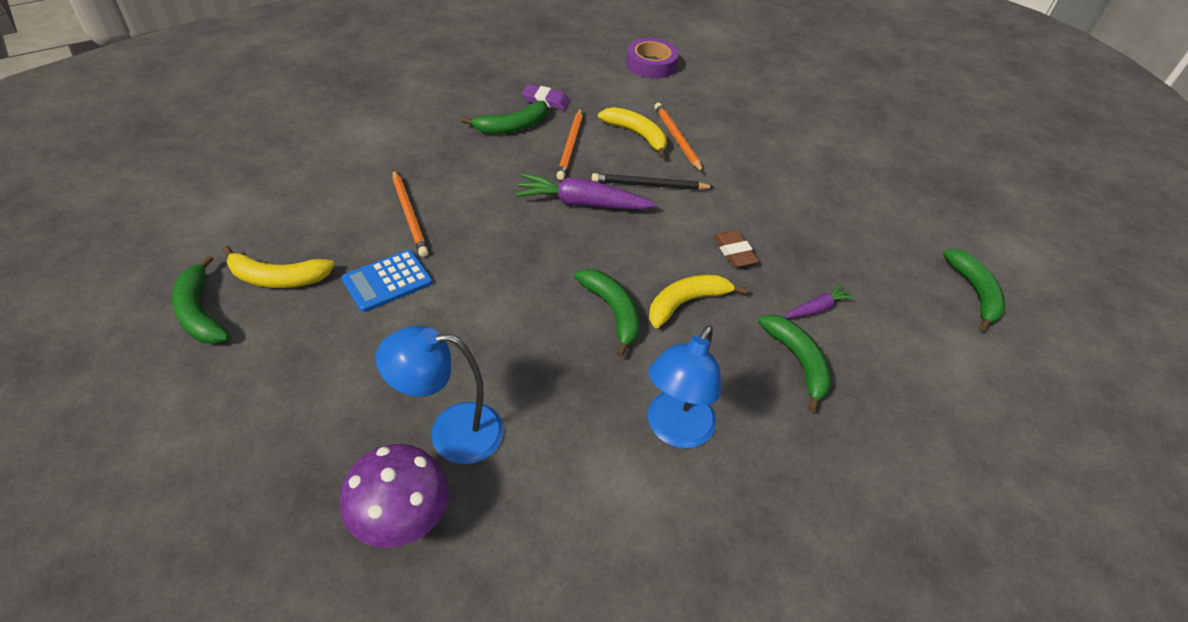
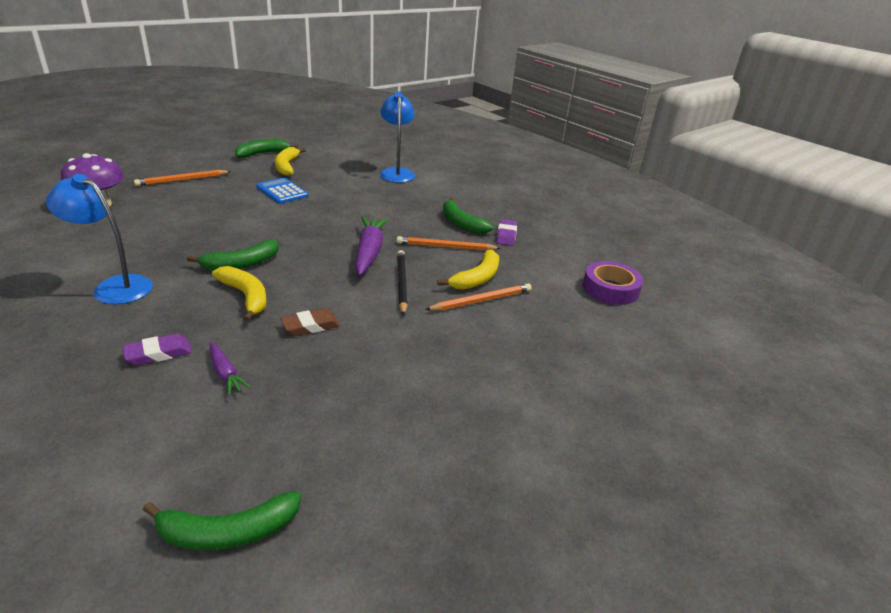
camera: 85 degrees right, 15 degrees down
blue lamp [376,326,504,464] -> blue lamp moved to [380,92,415,183]
orange pencil [393,169,428,257] -> orange pencil moved to [134,170,231,186]
green banana [759,315,832,413] -> purple eraser [122,334,192,365]

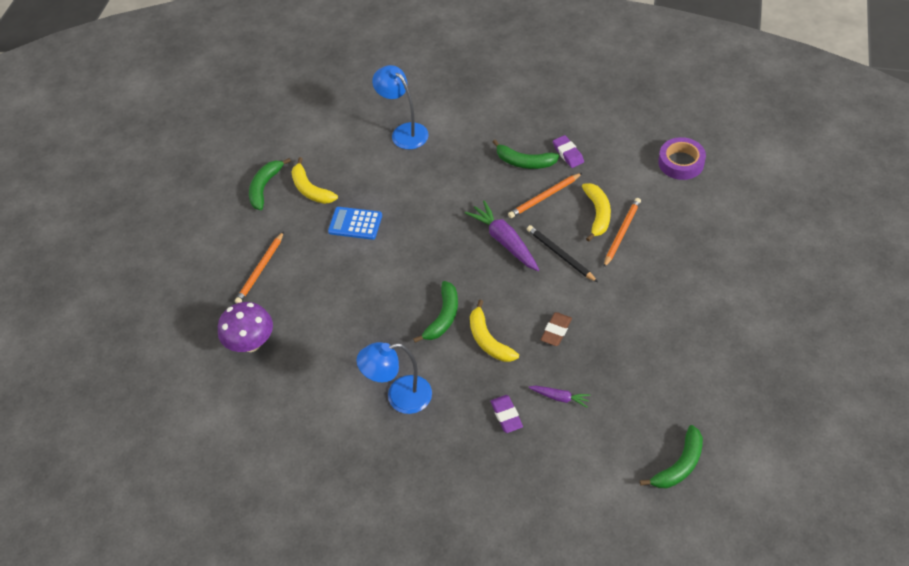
camera: 30 degrees left, 20 degrees up
purple eraser [122,334,192,365] -> purple eraser turned 45 degrees counterclockwise [490,395,523,433]
yellow banana [212,266,267,322] -> yellow banana turned 135 degrees counterclockwise [470,300,519,362]

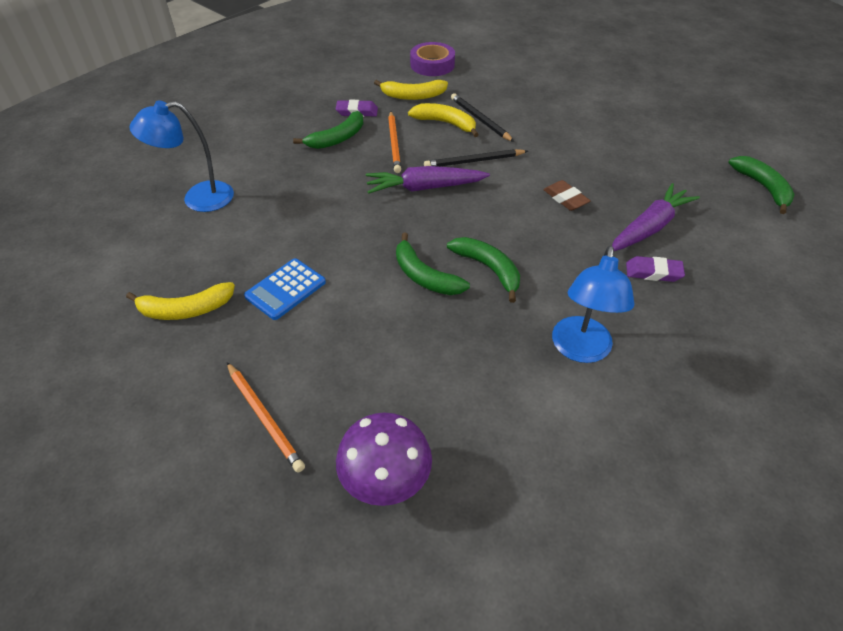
camera: 65 degrees left, 5 degrees down
green banana [249,158,291,210] -> green banana moved to [396,233,470,295]
yellow banana [470,300,519,362] -> yellow banana moved to [374,80,448,100]
purple carrot [528,386,591,407] -> purple carrot [612,183,700,251], size x1.87
orange pencil [604,198,641,268] -> black pencil [451,93,514,142]

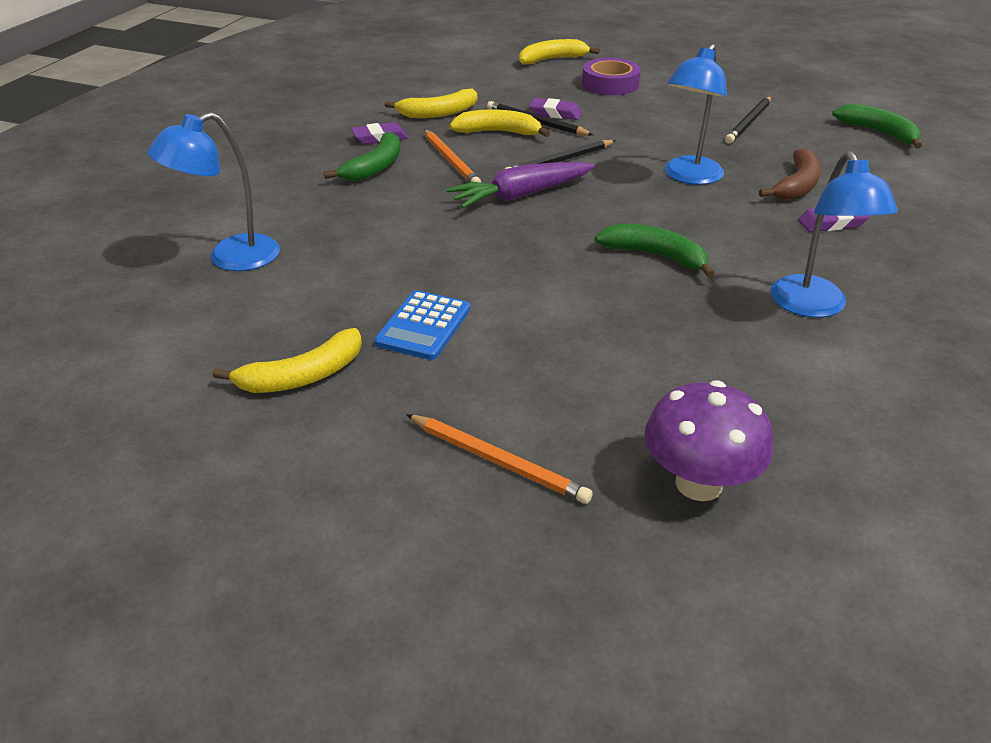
camera: 20 degrees left, 10 degrees down
green banana [396,233,470,295] -> none
purple tape [410,42,455,76] -> purple tape moved to [582,58,641,95]
brown eraser [544,180,591,211] -> blue lamp [665,44,727,185]
purple carrot [612,183,700,251] -> brown banana [759,148,821,200]
none -> yellow banana [519,39,600,65]
none -> purple eraser [529,98,582,120]
none -> black pencil [725,96,771,143]

